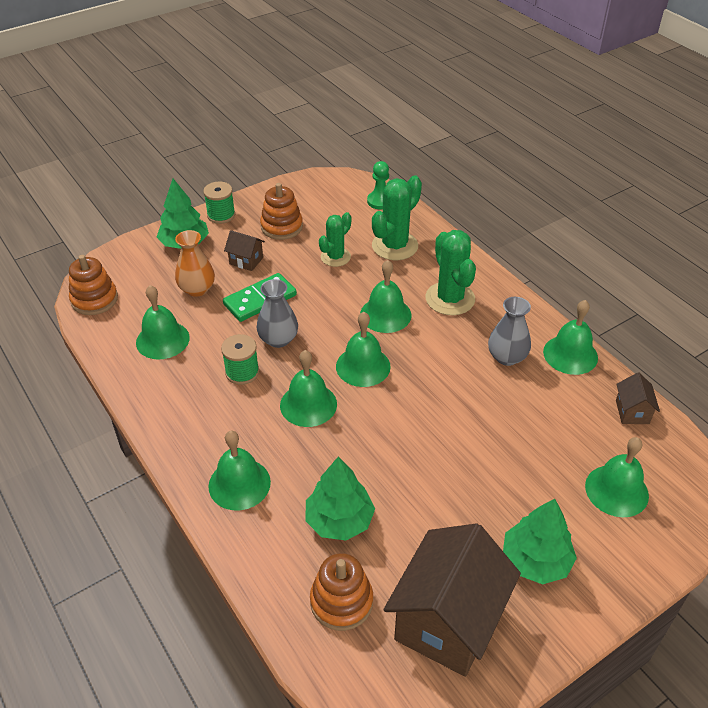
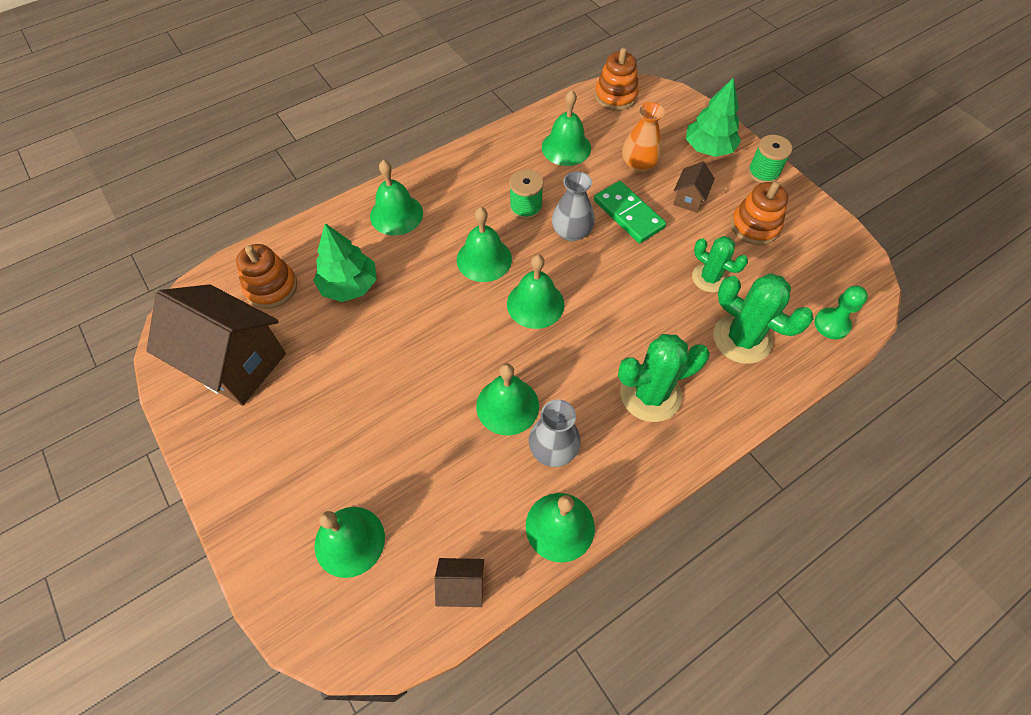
camera: 90 degrees right, 15 degrees up
green bell [360,260,411,333] -> green bell moved to [476,363,539,435]
green tree [503,499,577,584] -> none

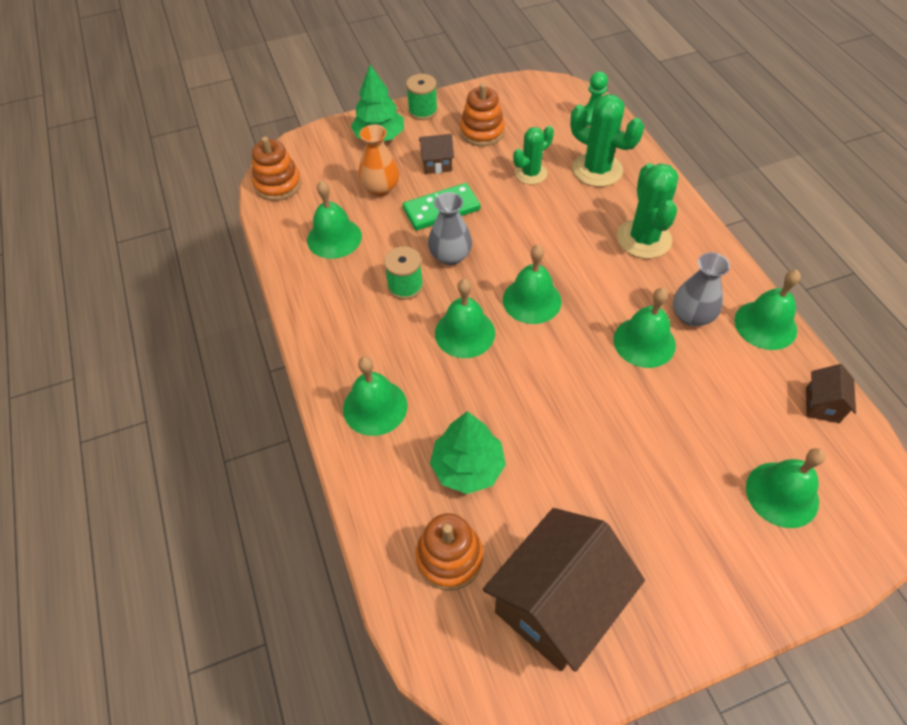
camera: 75 degrees left, 5 degrees down
brown house [673,161,715,213] -> brown house turned 45 degrees counterclockwise [419,134,454,174]
green cactus [713,274,813,364] -> green cactus turned 75 degrees clockwise [570,94,644,187]

